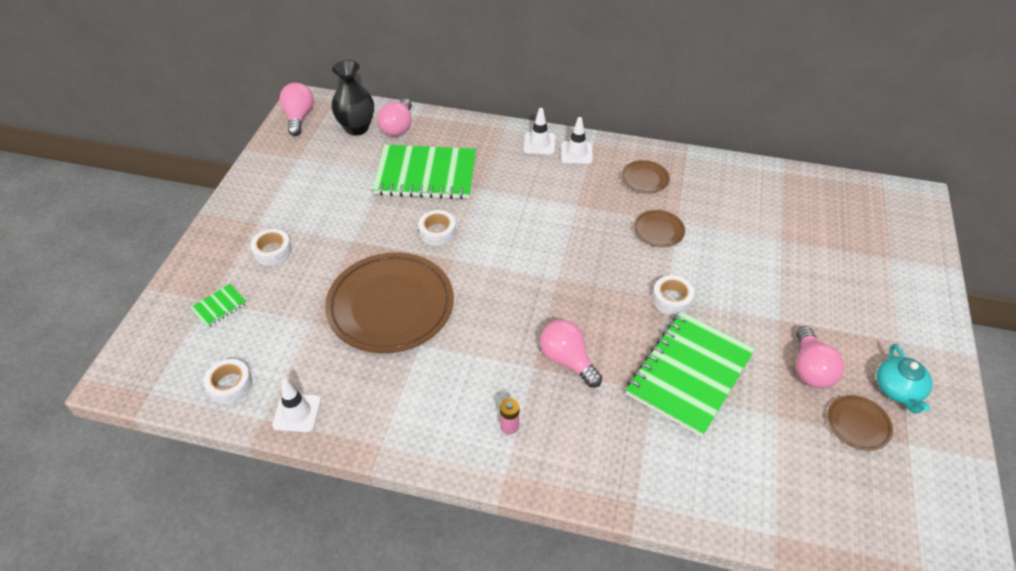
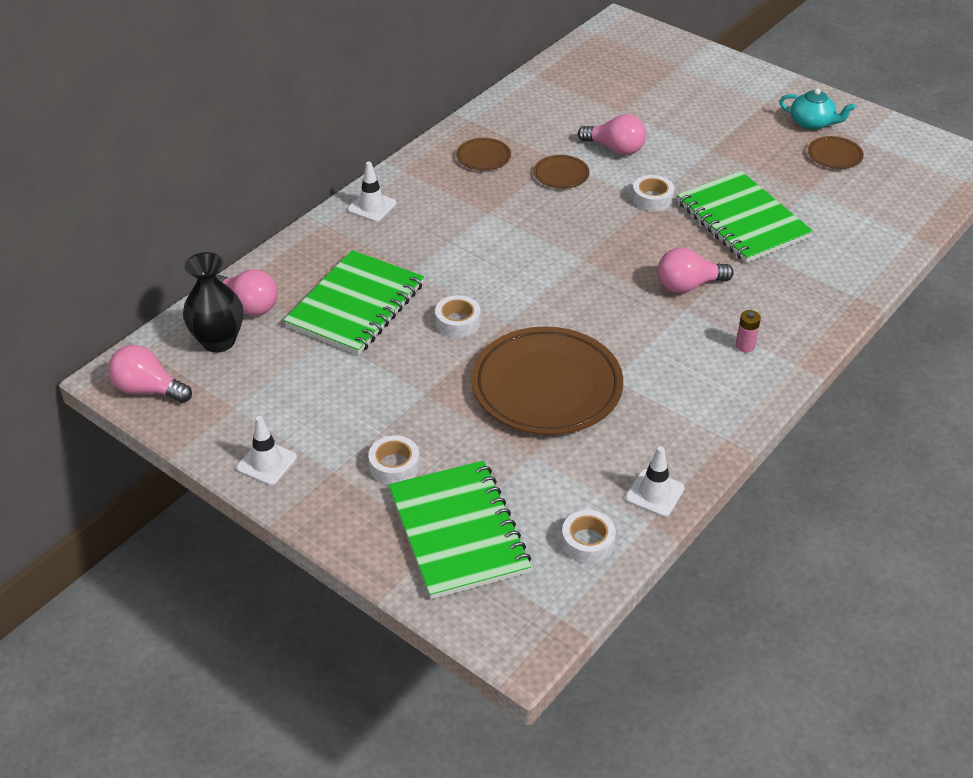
camera: 65 degrees left, 5 degrees down
green notebook [190,284,247,328] -> green notebook [389,460,531,599], size x2.43
white traffic cone [561,117,593,164] -> white traffic cone moved to [236,416,297,485]
pink light bulb [796,326,844,388] -> pink light bulb moved to [578,114,646,155]

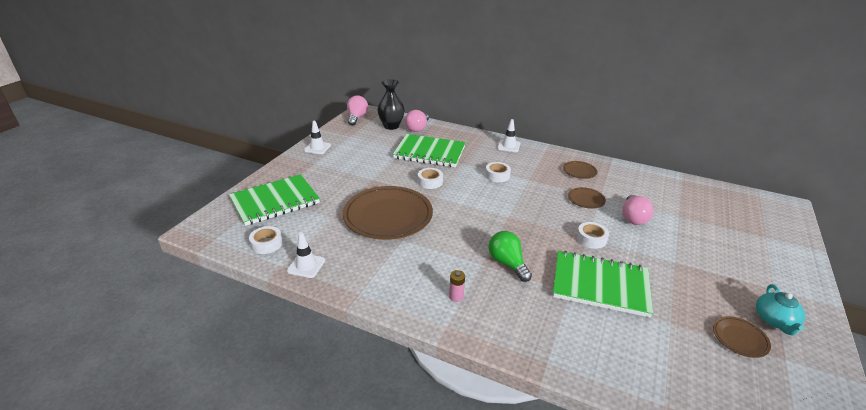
camera: 75 degrees right, 10 degrees down
white tape [368,435,420,485] -> white tape moved to [485,162,511,182]
pink light bulb [658,248,734,293] -> green light bulb [489,231,532,282]
green notebook [677,171,813,263] -> green notebook turned 60 degrees clockwise [553,251,653,317]

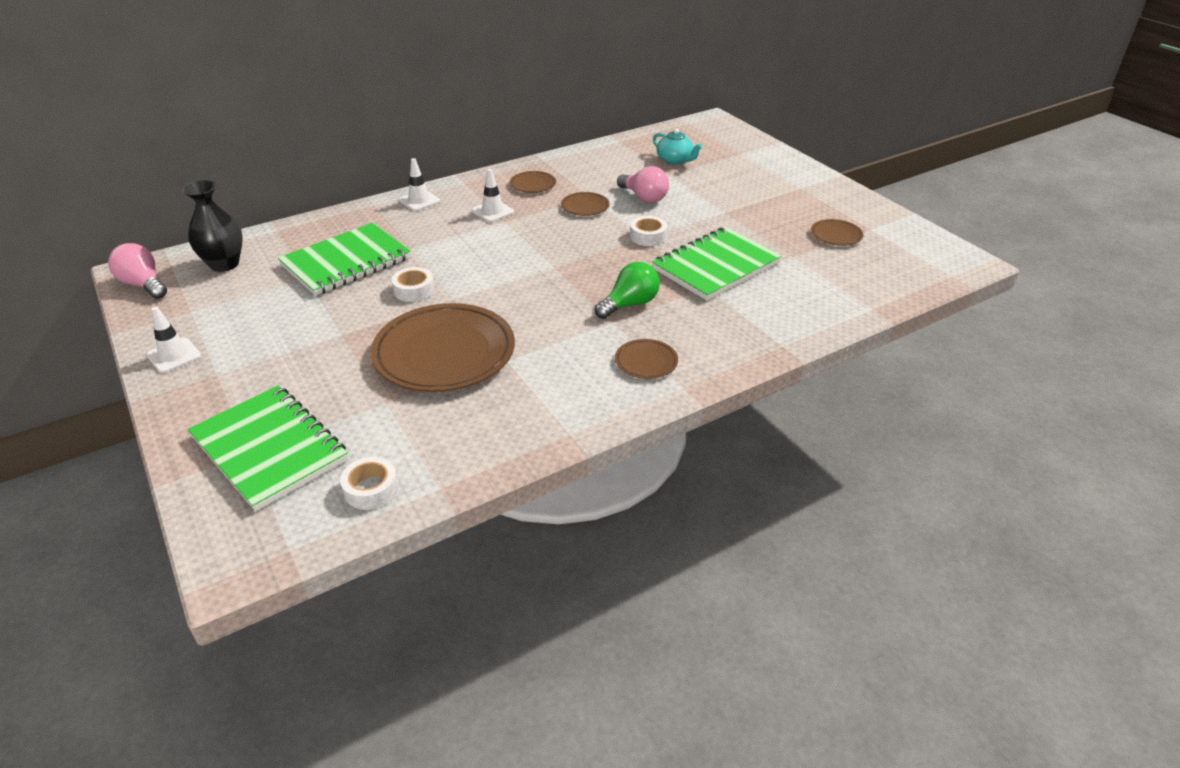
camera: 55 degrees left, 5 degrees up
green notebook [229,174,320,226] -> green notebook turned 45 degrees counterclockwise [188,385,348,511]
white traffic cone [287,232,325,278] -> white traffic cone moved to [472,169,514,222]
pink light bulb [405,110,429,132] -> none
pink battery [449,270,465,302] -> brown plate [615,339,678,379]
white tape [485,162,511,182] -> none
green light bulb [489,231,532,282] -> green light bulb turned 135 degrees clockwise [595,262,660,319]
turquoise teapot [756,284,805,335] -> turquoise teapot moved to [653,128,702,164]

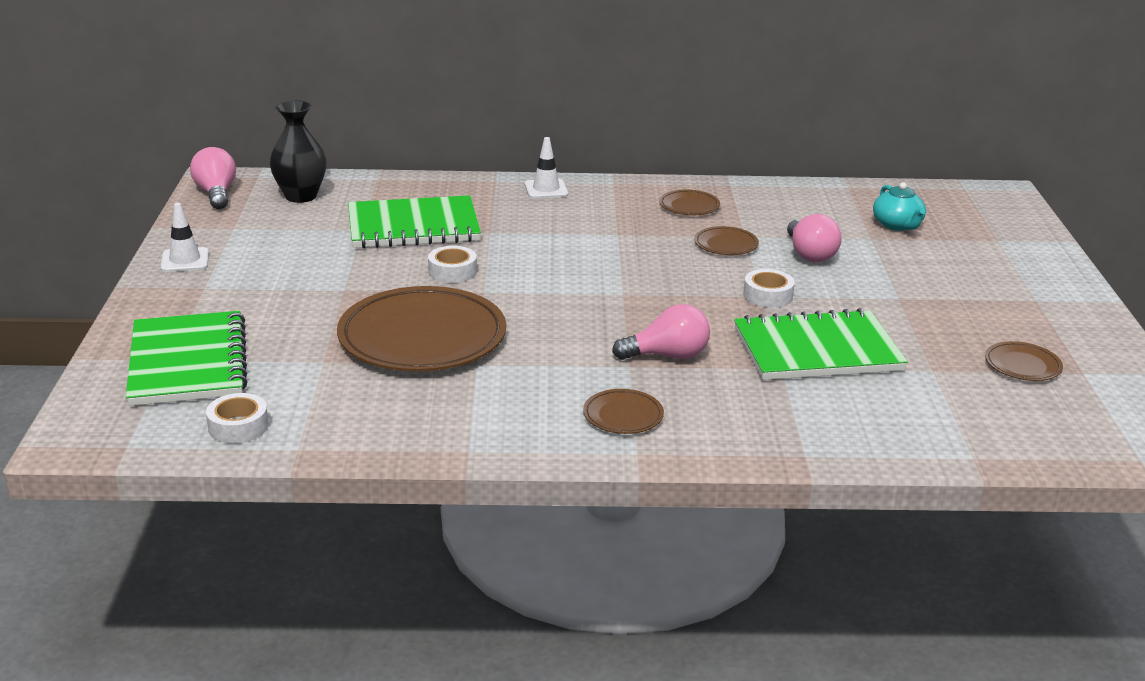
camera: 30 degrees right, 10 degrees down
white traffic cone [472,169,514,222] -> none
green light bulb [595,262,660,319] -> pink light bulb [612,304,710,360]

